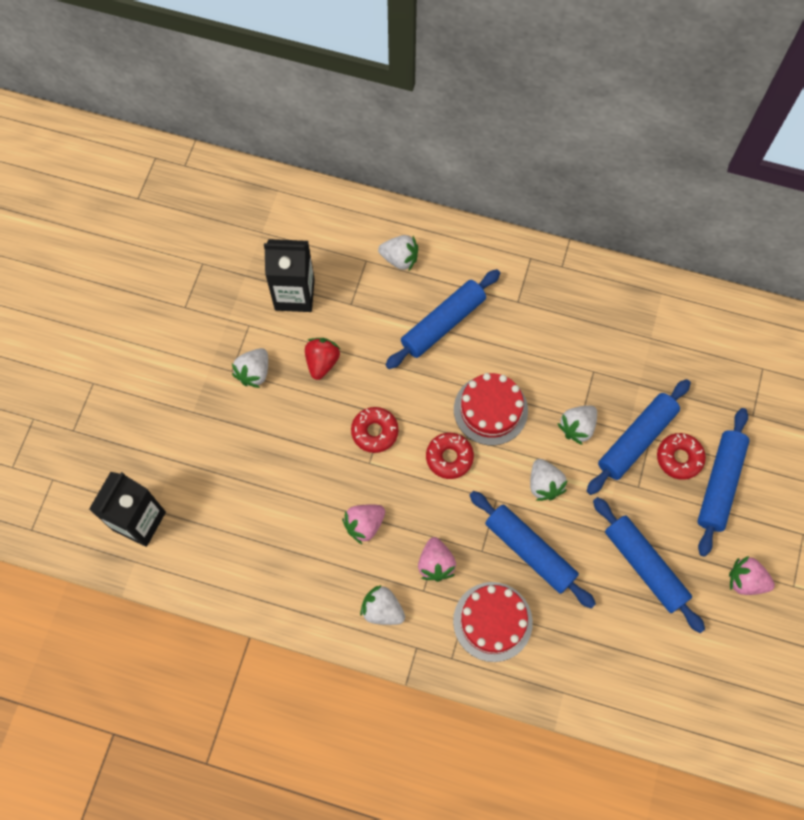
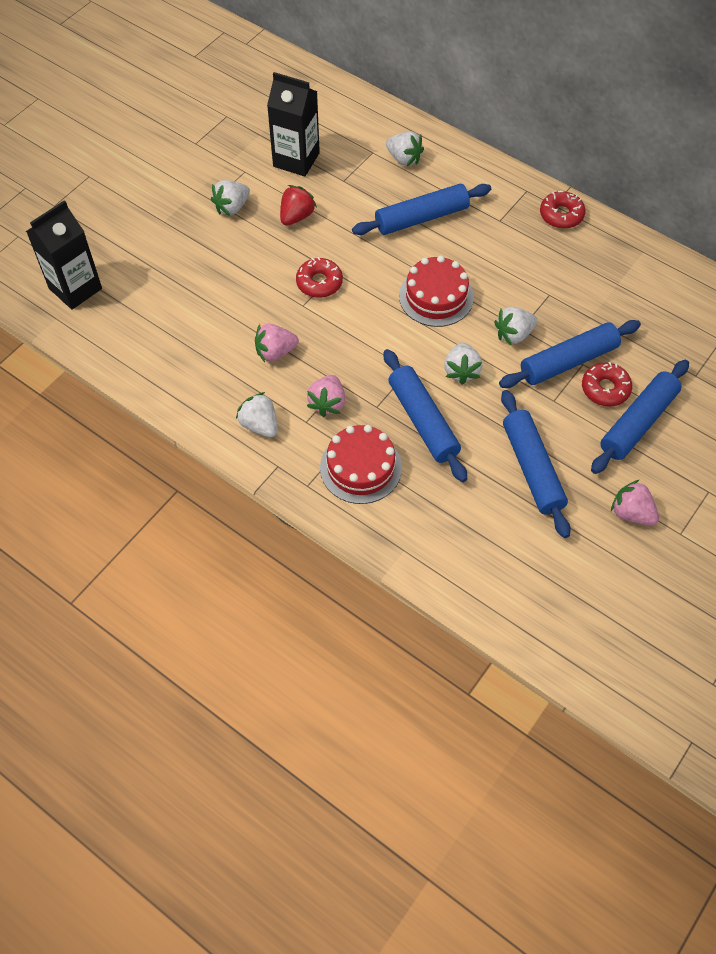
camera: 20 degrees right, 10 degrees down
red donut [426,433,474,479] -> red donut moved to [540,191,585,229]

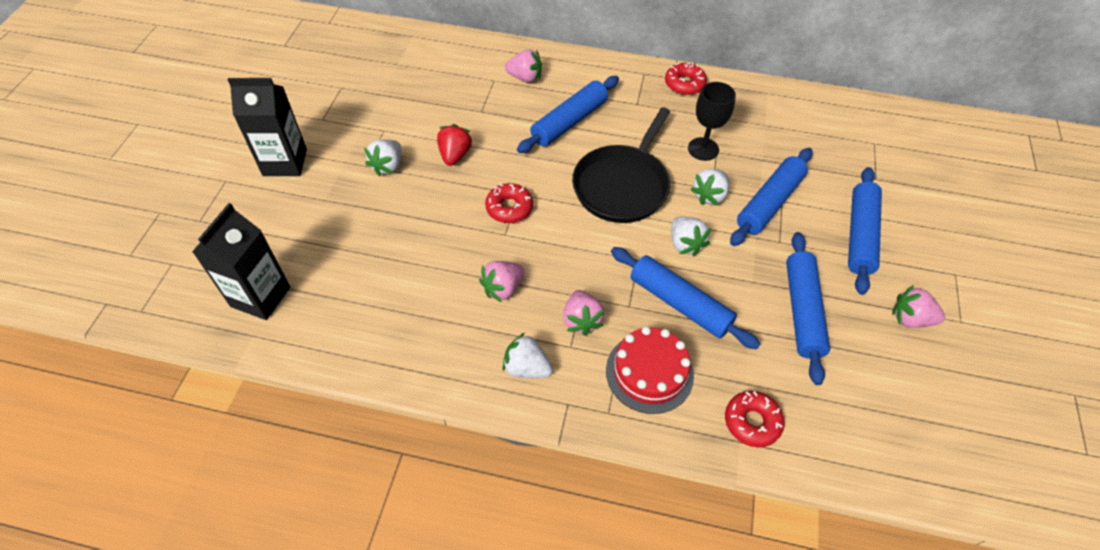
camera: 25 degrees left, 5 degrees down
black carton [267,72,320,176] -> black carton moved to [228,78,307,176]
white strawberry [386,131,424,166] -> pink strawberry [505,49,542,83]
red cake [399,255,474,327] -> black pan [572,107,670,223]
blue rolling pin [501,390,571,538] -> blue rolling pin turned 45 degrees clockwise [786,232,830,385]
red donut [582,362,632,407] -> red donut moved to [725,391,785,447]
none -> black goblet [688,82,736,161]

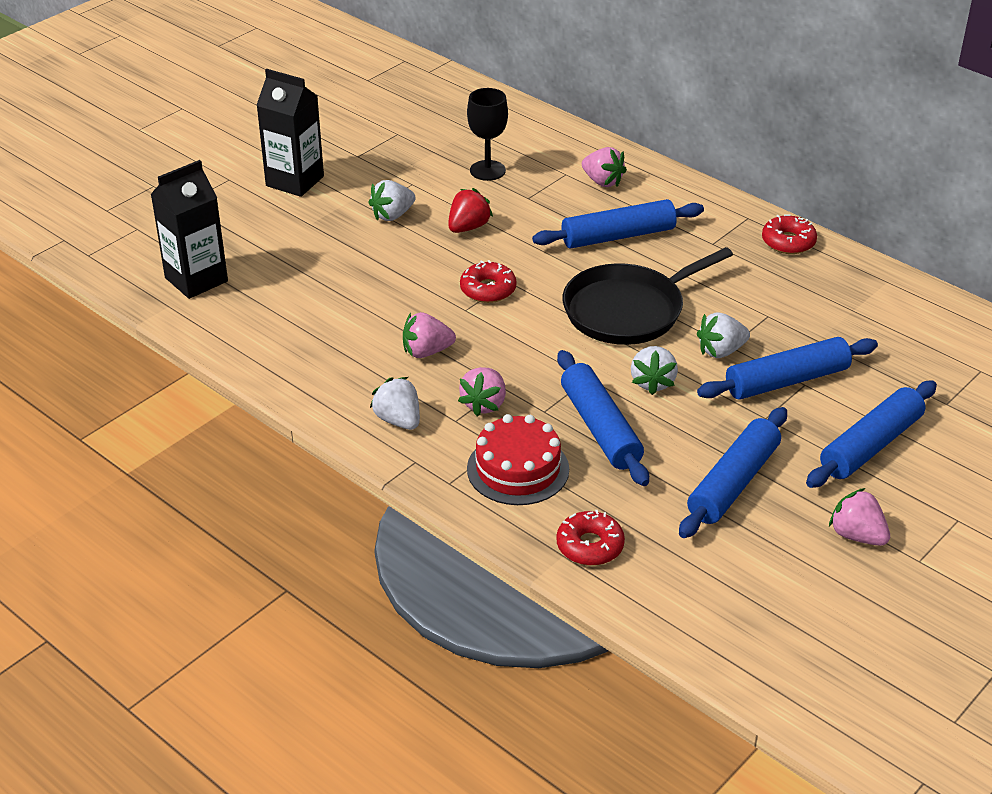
camera: 30 degrees right, 15 degrees down
black goblet [688,82,736,161] -> black goblet moved to [467,88,508,181]

